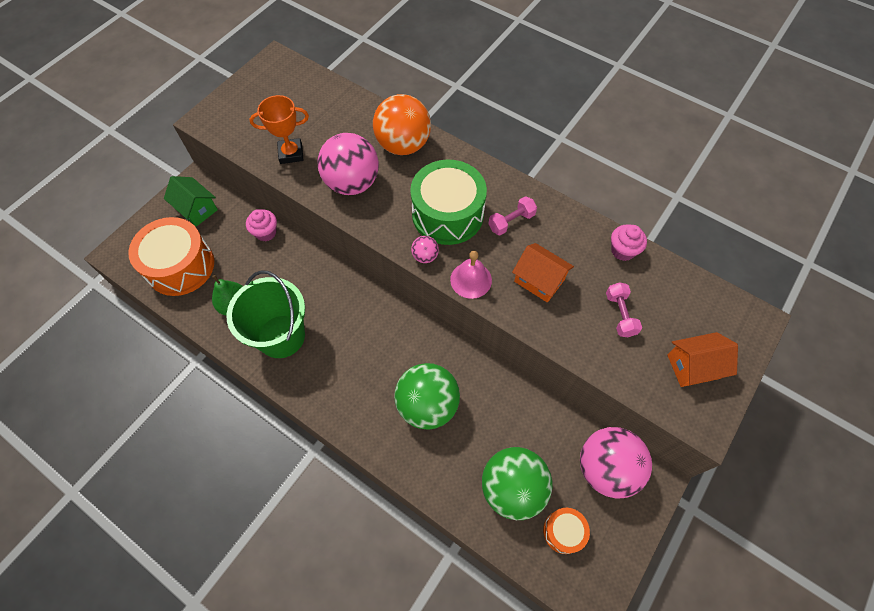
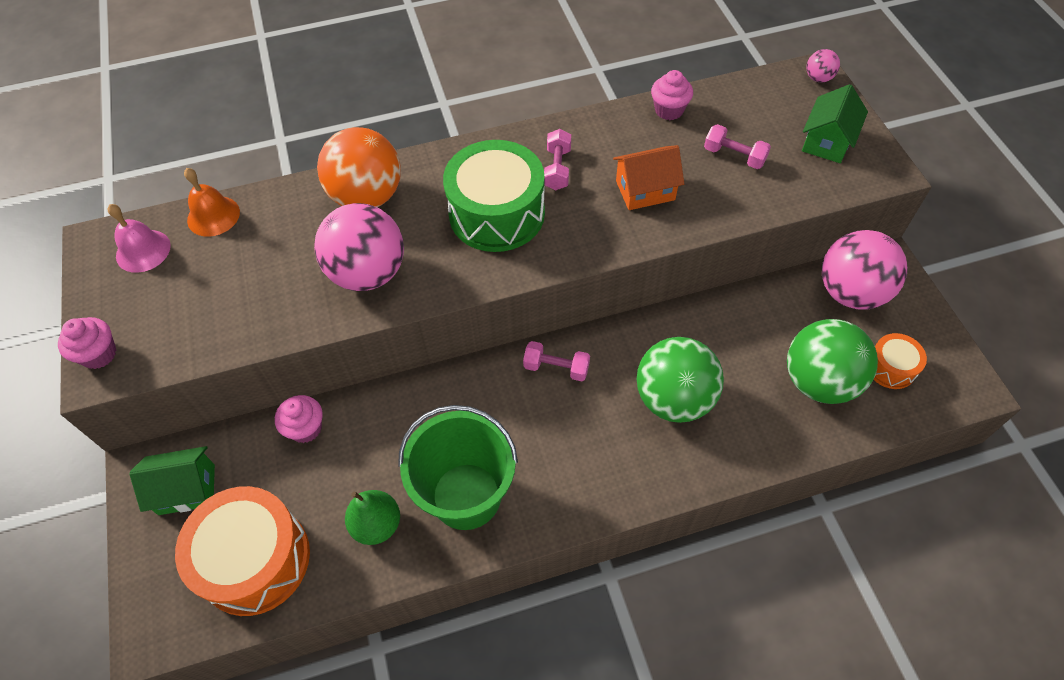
camera: 50 degrees left, 5 degrees down
orange trophy [250,95,309,164] -> none
pink ball [411,236,439,263] -> pink ball moved to [806,49,840,82]
pink bell [450,250,492,299] -> pink bell moved to [107,204,171,273]
orange house [667,332,738,387] -> green house [802,84,868,163]
none -> pink cupcake [58,317,116,369]
none -> orange bell [184,168,240,237]
none -> pink dumbbell [523,341,590,381]

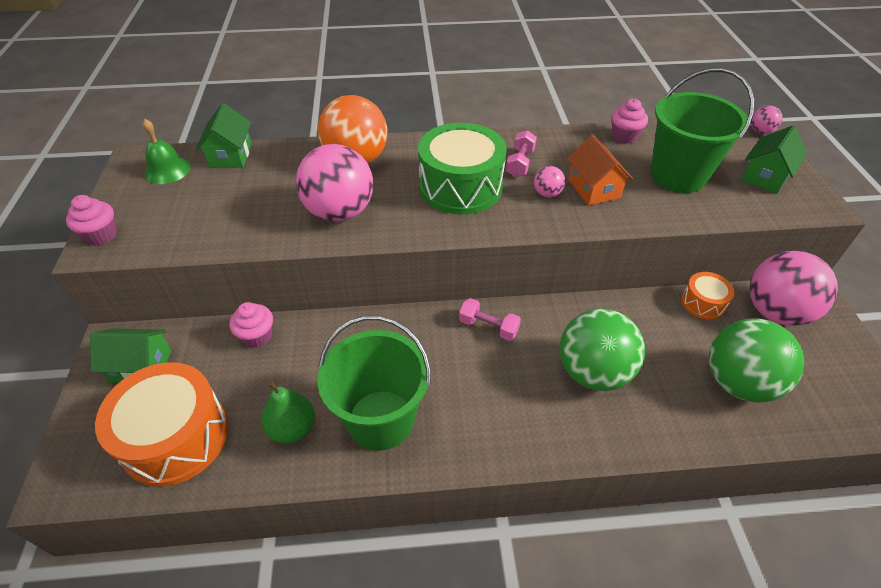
camera: 10 degrees right, 10 degrees down
pink bell [107,204,171,273] -> green bell [142,119,191,184]
orange bell [184,168,240,237] -> green house [196,103,252,168]
orange house [613,145,684,210] -> orange house turned 75 degrees clockwise [567,135,633,206]
pink dumbbell [704,124,771,169] -> green bucket [651,68,754,193]
orange drum [873,333,927,389] -> orange drum moved to [681,272,734,320]
none -> pink ball [534,166,565,198]

